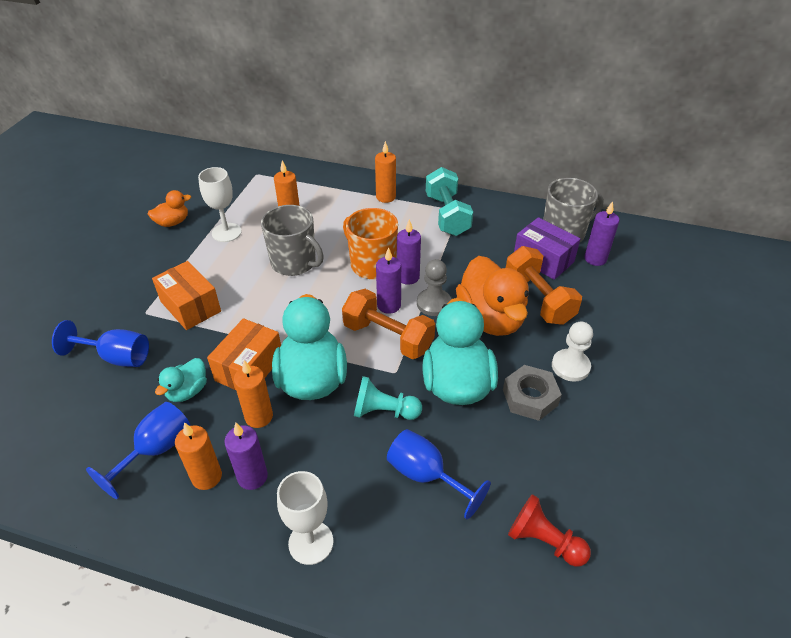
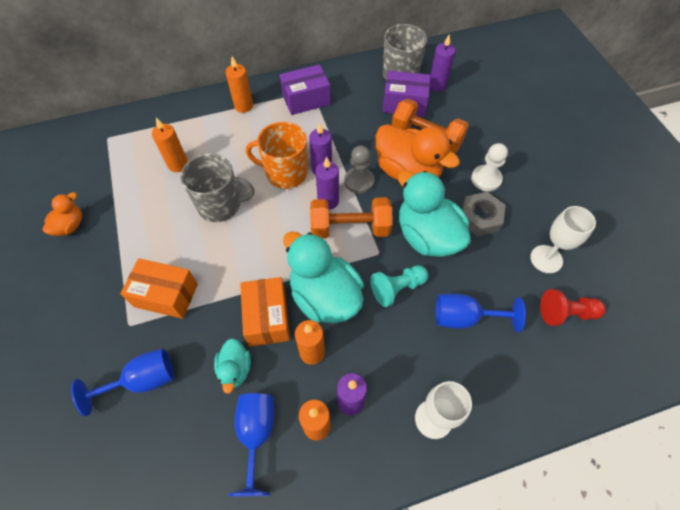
camera: 35 degrees left, 15 degrees up
white goblet [198,167,242,242] -> white goblet moved to [530,206,596,273]
turquoise dumbbell [426,167,473,236] -> purple box [280,64,331,115]

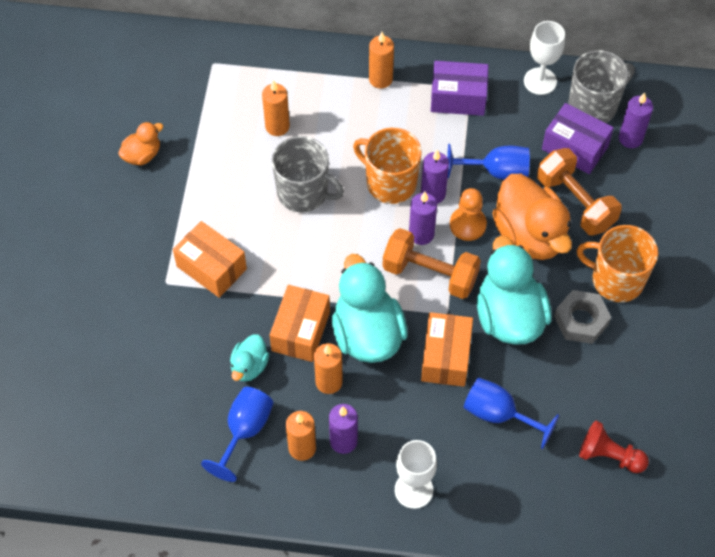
camera: 25 degrees right, 0 degrees up
blue goblet [71,348,174,416] -> blue goblet moved to [447,144,530,180]
grey pawn [344,145,375,194] -> orange pawn [450,188,487,241]
turquoise pawn [371,265,428,307] -> orange box [421,312,473,387]
white pawn [471,143,508,191] -> orange mug [577,225,658,302]
white goblet [530,206,596,273] -> white goblet moved to [524,21,565,95]

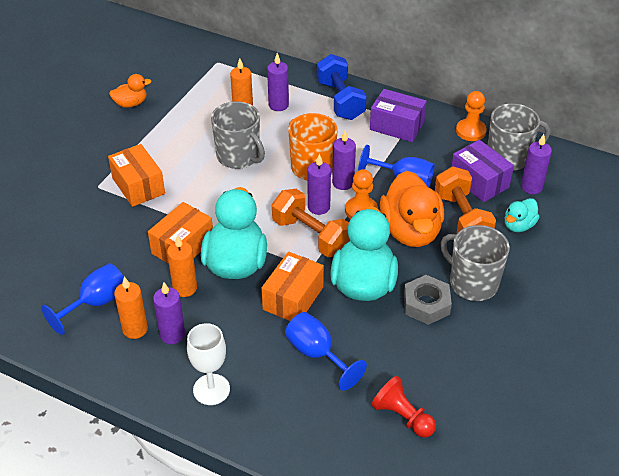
camera: 20 degrees right, 15 degrees down
turquoise duck [230,334,269,382] -> turquoise duck moved to [505,198,539,232]
orange candle [369,32,394,89] -> blue dumbbell [317,54,367,120]
white goblet [524,21,565,95] -> orange pawn [456,91,487,141]
orange mug [577,225,658,302] -> grey mug [441,225,510,301]
none -> purple candle [267,53,289,111]

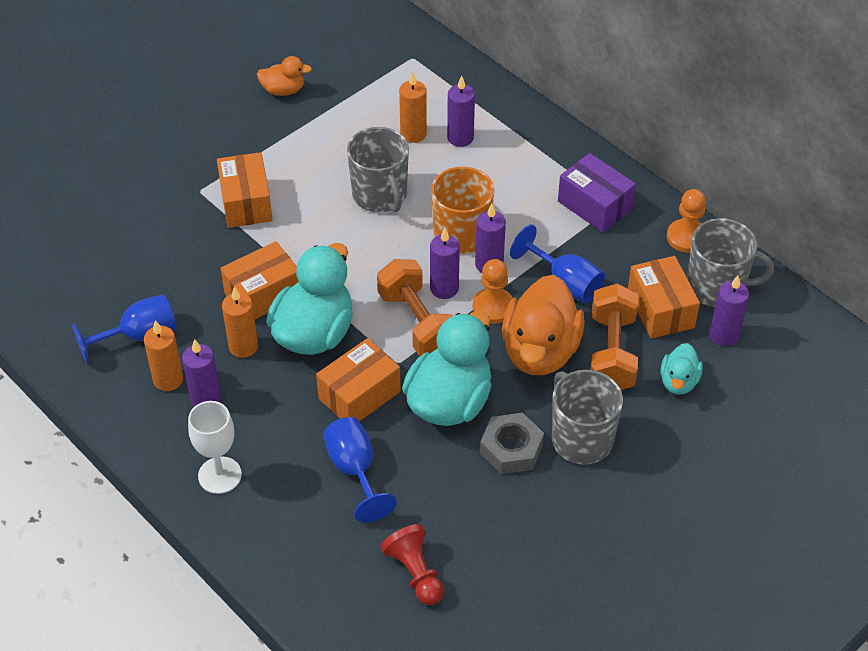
camera: 20 degrees right, 5 degrees up
blue dumbbell [317,54,367,120] -> none
purple box [451,140,514,202] -> orange box [628,256,700,339]
turquoise duck [505,198,539,232] -> turquoise duck turned 45 degrees counterclockwise [660,343,703,395]

